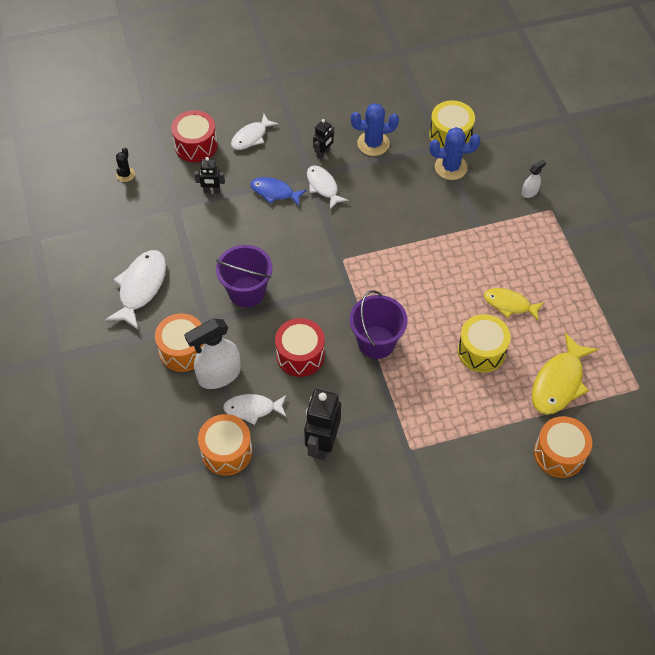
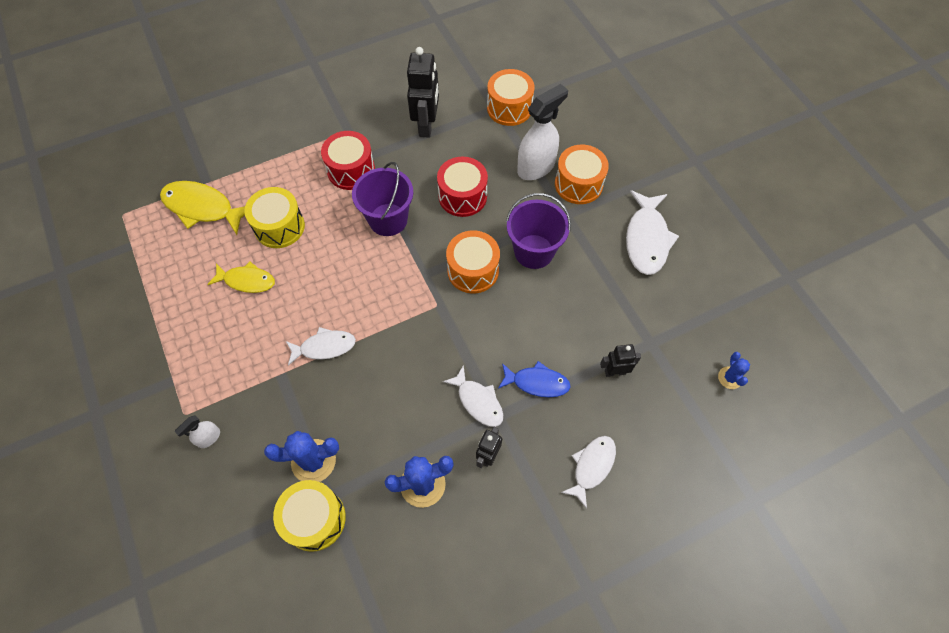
camera: 170 degrees right, 5 degrees up
black cactus [116,147,135,182] -> blue cactus [718,352,750,389]
red drum [171,110,218,162] -> red drum moved to [321,131,375,190]
white fish [223,394,287,425] -> white fish moved to [286,327,356,366]
yellow fish [532,333,598,415] -> yellow fish turned 90 degrees counterclockwise [160,181,245,235]
orange drum [534,416,592,478] -> orange drum moved to [446,230,500,293]

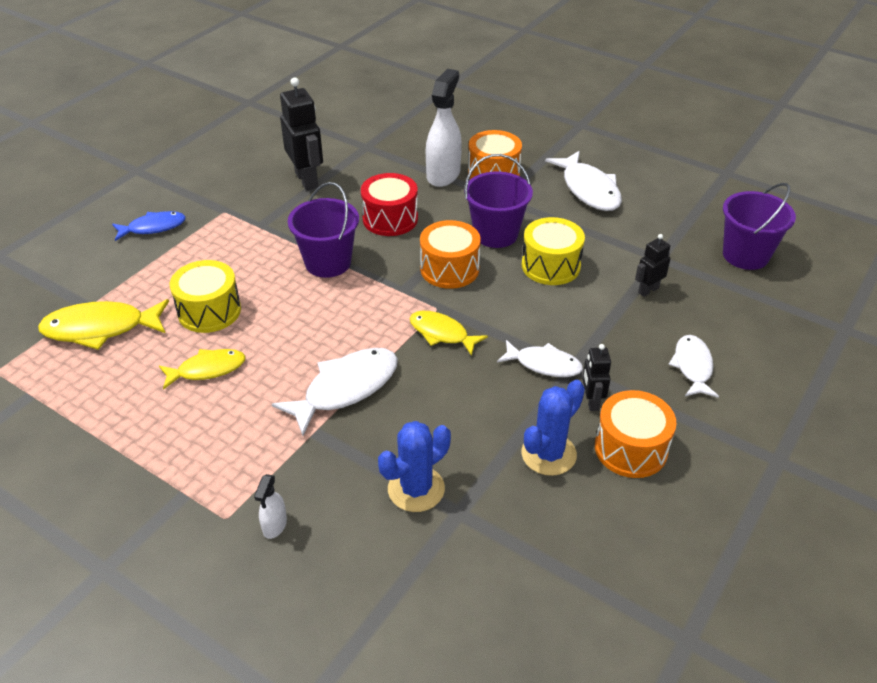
camera: 30 degrees left, 20 degrees down
yellow drum [273,480,346,552] -> yellow drum moved to [522,217,585,285]
white fish [286,327,356,366] -> white fish [272,348,398,436], size x1.55
red drum [321,131,375,190] -> none
orange drum [487,69,534,126] -> orange drum moved to [595,390,676,478]
blue fish [498,361,571,397] -> blue fish moved to [112,211,186,241]
blue cactus [718,352,750,389] -> purple bucket [723,183,796,270]
none -> yellow fish [409,311,488,356]

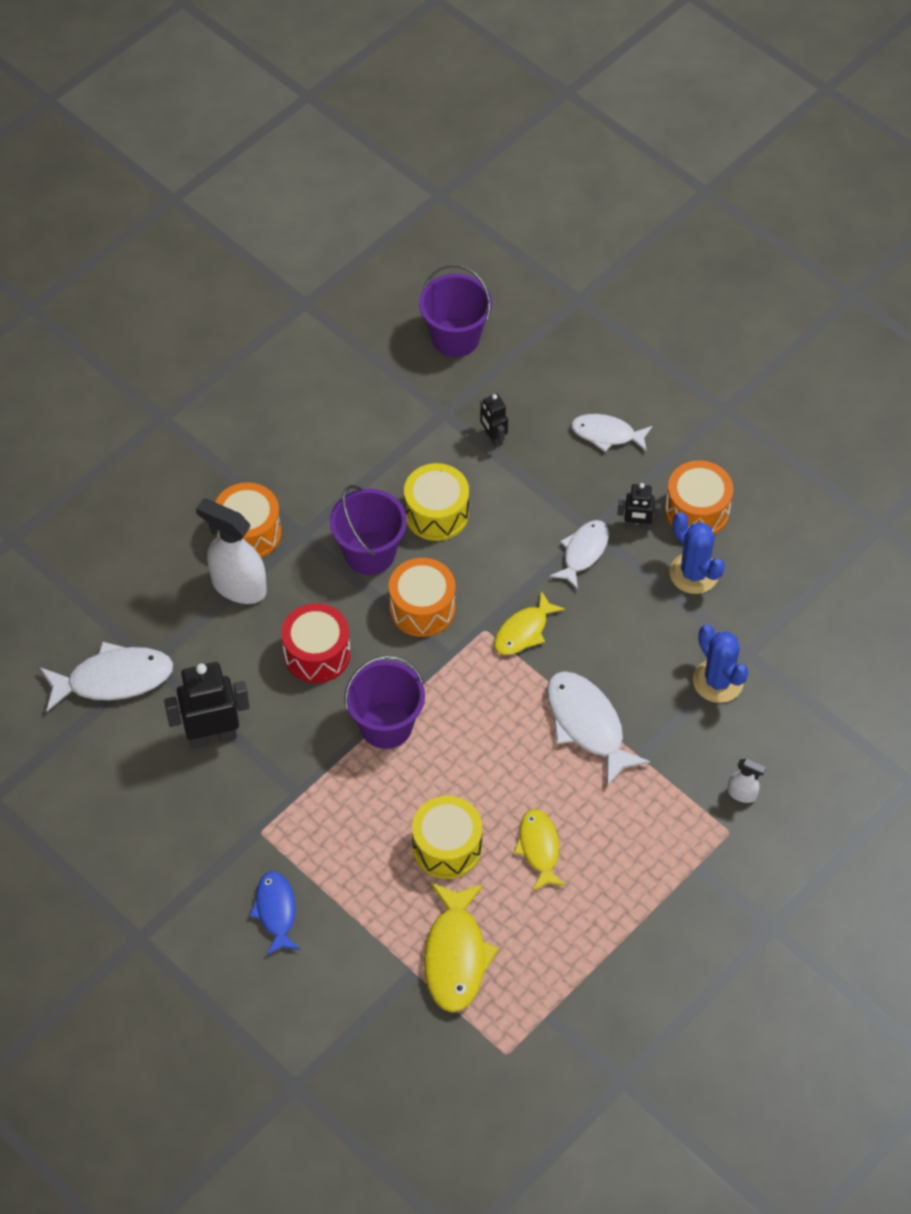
camera: 80 degrees left, 15 degrees up
white fish [545,151,622,211] -> white fish moved to [39,641,173,712]

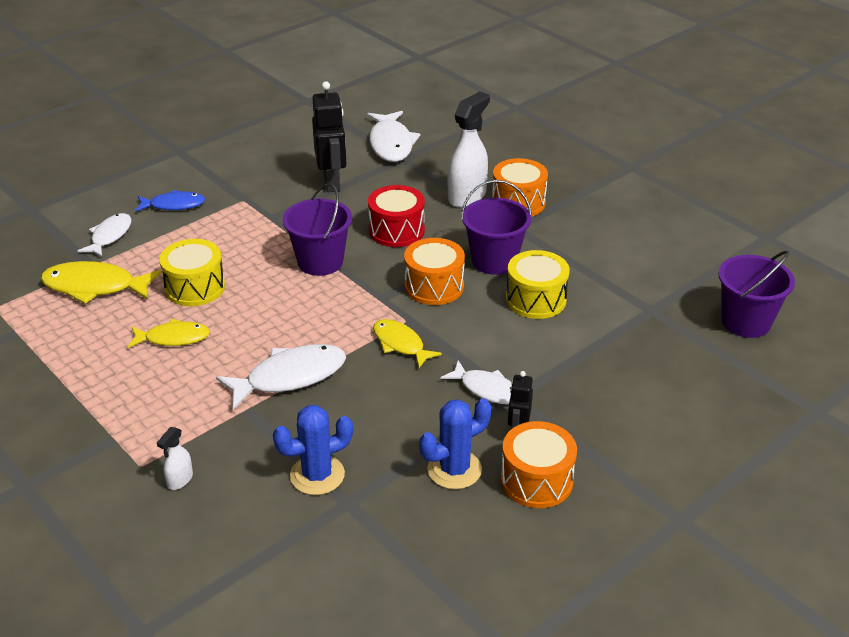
camera: 95 degrees right, 20 degrees down
black robot [480,394,508,448] -> none
white fish [571,414,652,452] -> white fish moved to [78,213,131,257]

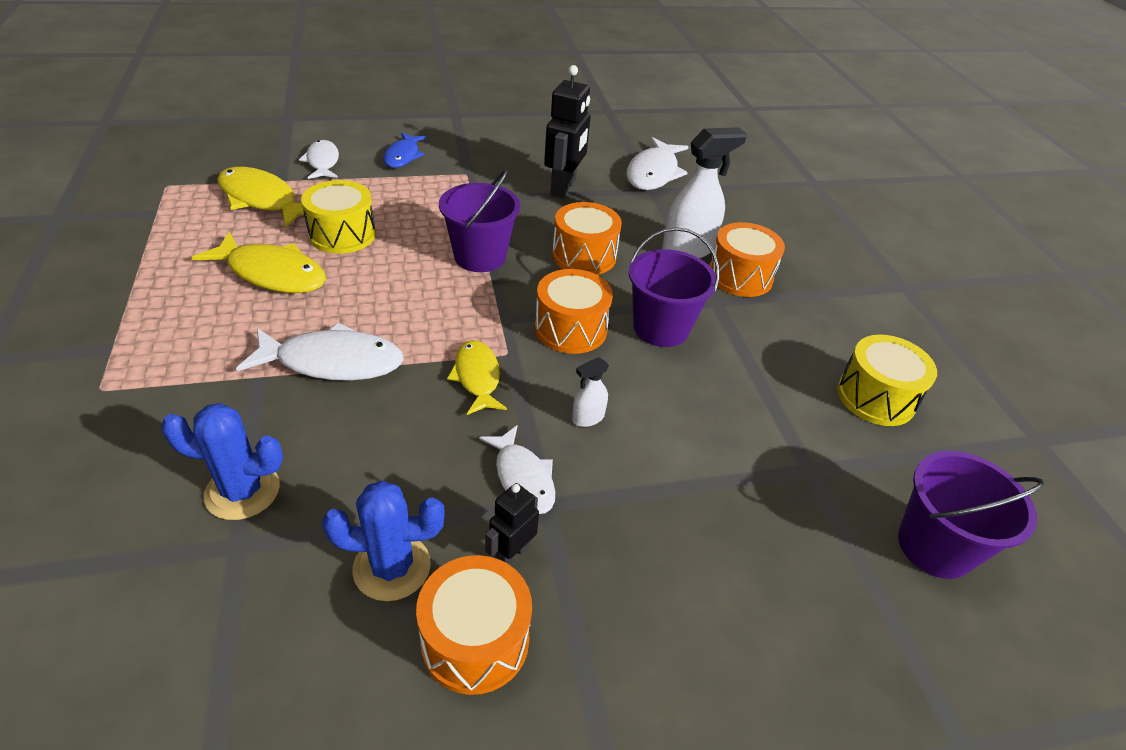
camera: 25 degrees right, 5 degrees up
white fish [78,213,131,257] -> white fish turned 60 degrees counterclockwise [299,140,339,179]
yellow fish [128,319,210,348] -> yellow fish [192,232,326,293], size x1.55
blue fish [135,190,205,212] -> blue fish turned 75 degrees clockwise [383,132,426,168]
white spray bottle [157,427,193,490] -> white spray bottle moved to [572,357,609,427]
red drum [368,185,425,247] -> orange drum [552,202,622,275]
yellow drum [506,250,570,319] -> yellow drum moved to [837,335,937,426]

